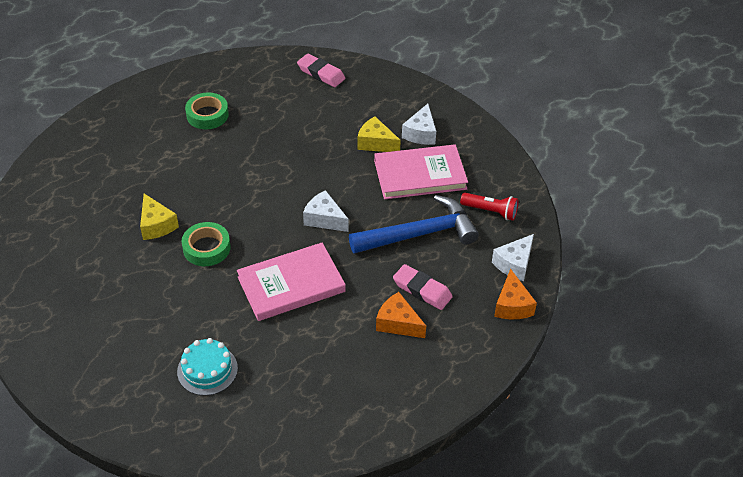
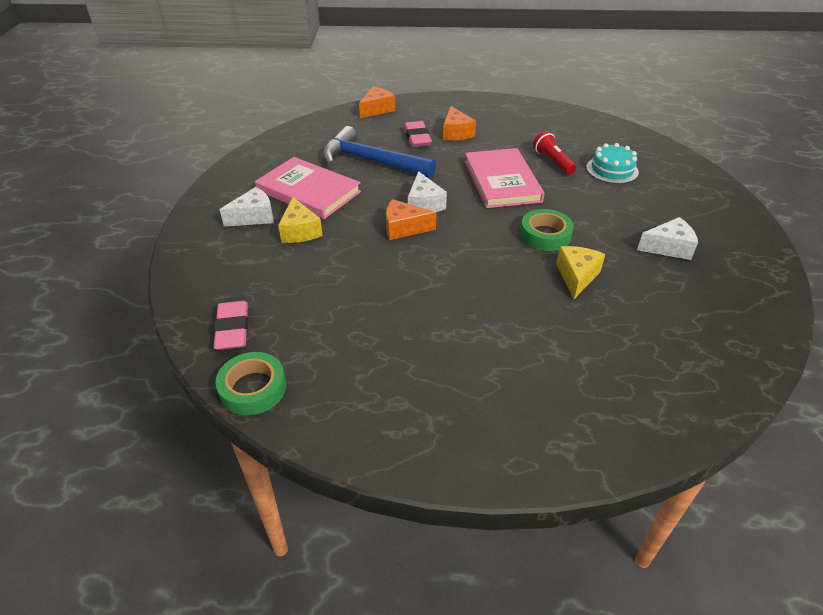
camera: 135 degrees left, 5 degrees down
green tape [185,93,229,129] -> green tape moved to [215,352,286,415]
pink book [237,243,345,321] -> pink book turned 60 degrees clockwise [465,148,545,208]
red flashlight [460,193,519,221] -> red flashlight moved to [533,131,576,174]
white cheese [492,234,534,281] -> white cheese moved to [637,217,698,260]
none -> orange cheese [386,199,437,240]

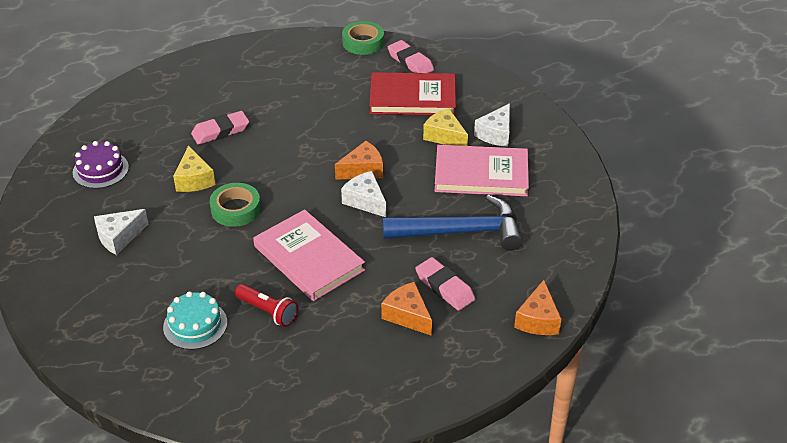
camera: 150 degrees right, 0 degrees up
none -> purple cake [73,141,129,189]
none -> pink eraser [191,111,249,145]
none -> red book [369,72,456,116]

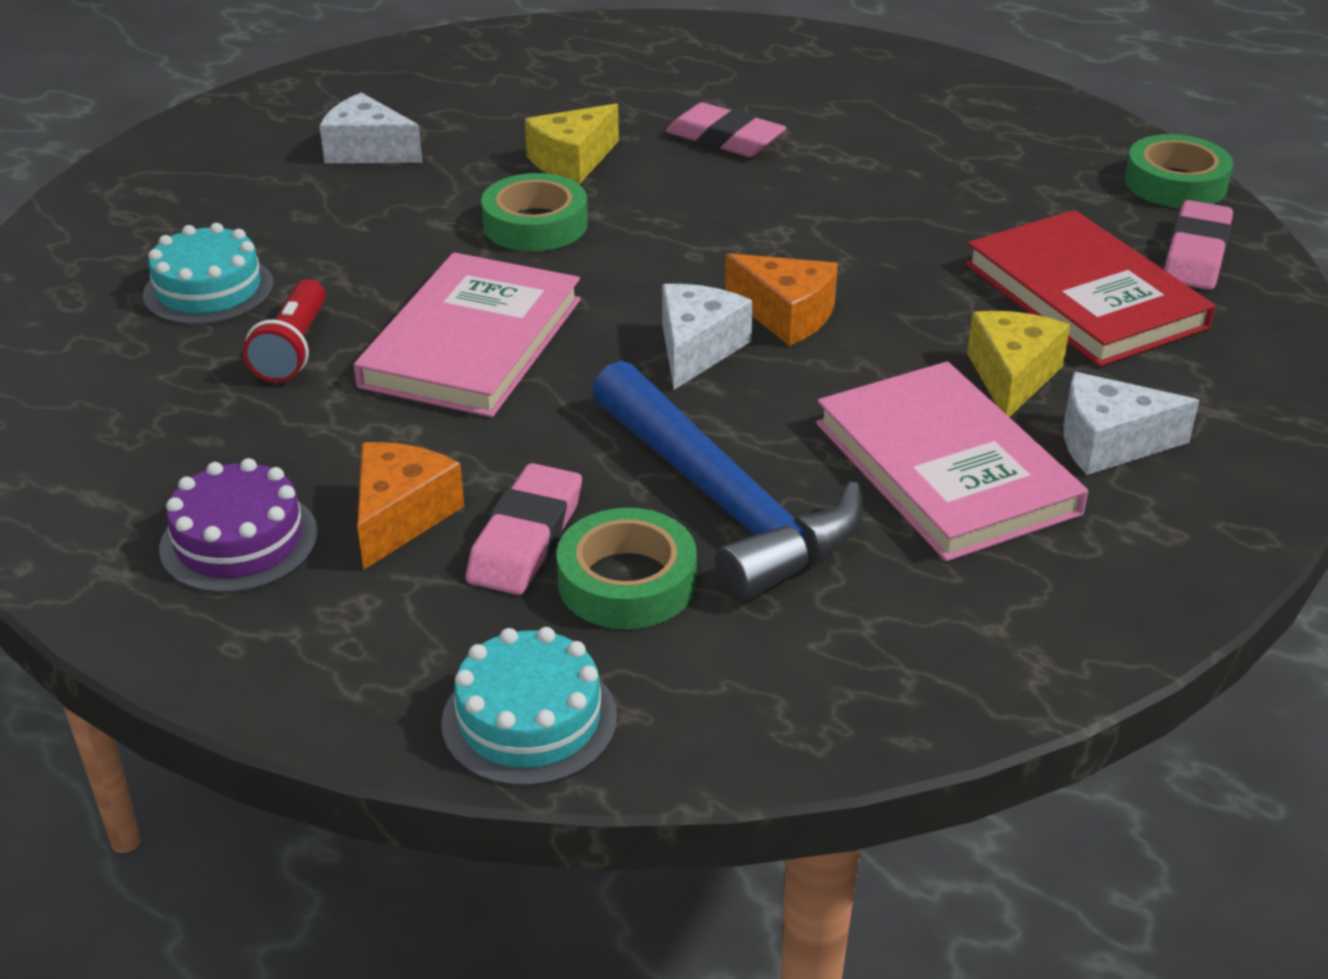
camera: 60 degrees right, 5 degrees down
purple cake [73,141,129,189] -> purple cake moved to [159,458,318,593]
orange cheese [514,280,561,335] -> turquoise cake [441,627,617,786]
none -> green tape [557,508,697,629]

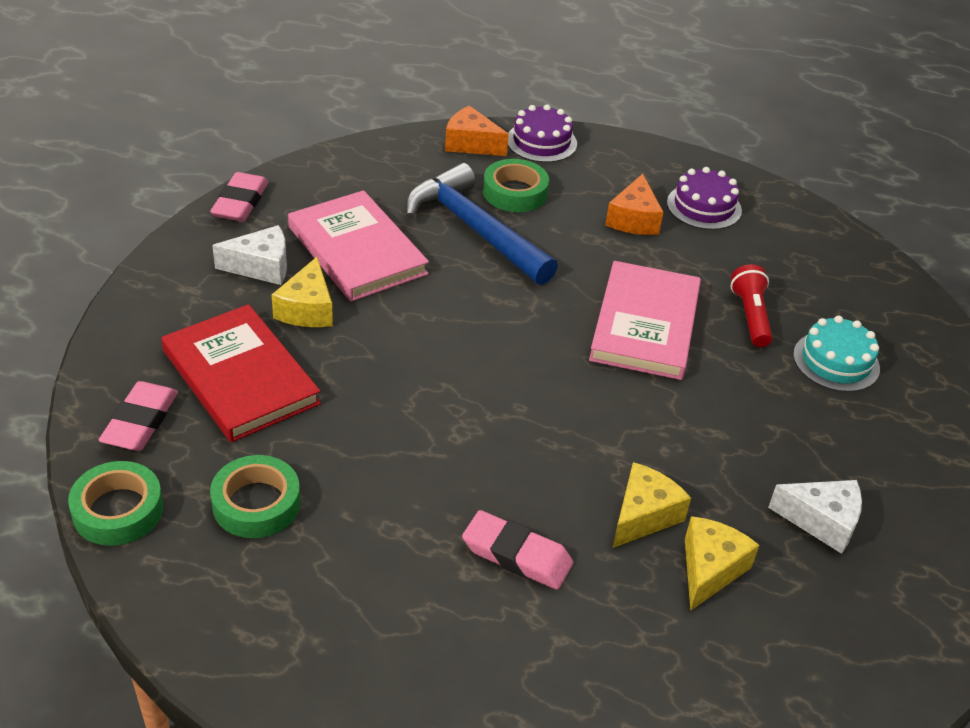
camera: 170 degrees right, 5 degrees up
turquoise cake [441,627,617,786] -> purple cake [508,104,577,163]
pink eraser [466,463,582,595] -> pink eraser moved to [210,172,268,222]
green tape [481,173,588,251] -> green tape moved to [210,455,300,538]
white cheese [662,284,753,390] -> none
orange cheese [725,253,838,346] -> orange cheese moved to [445,106,509,156]
none -> yellow cheese [685,516,759,611]

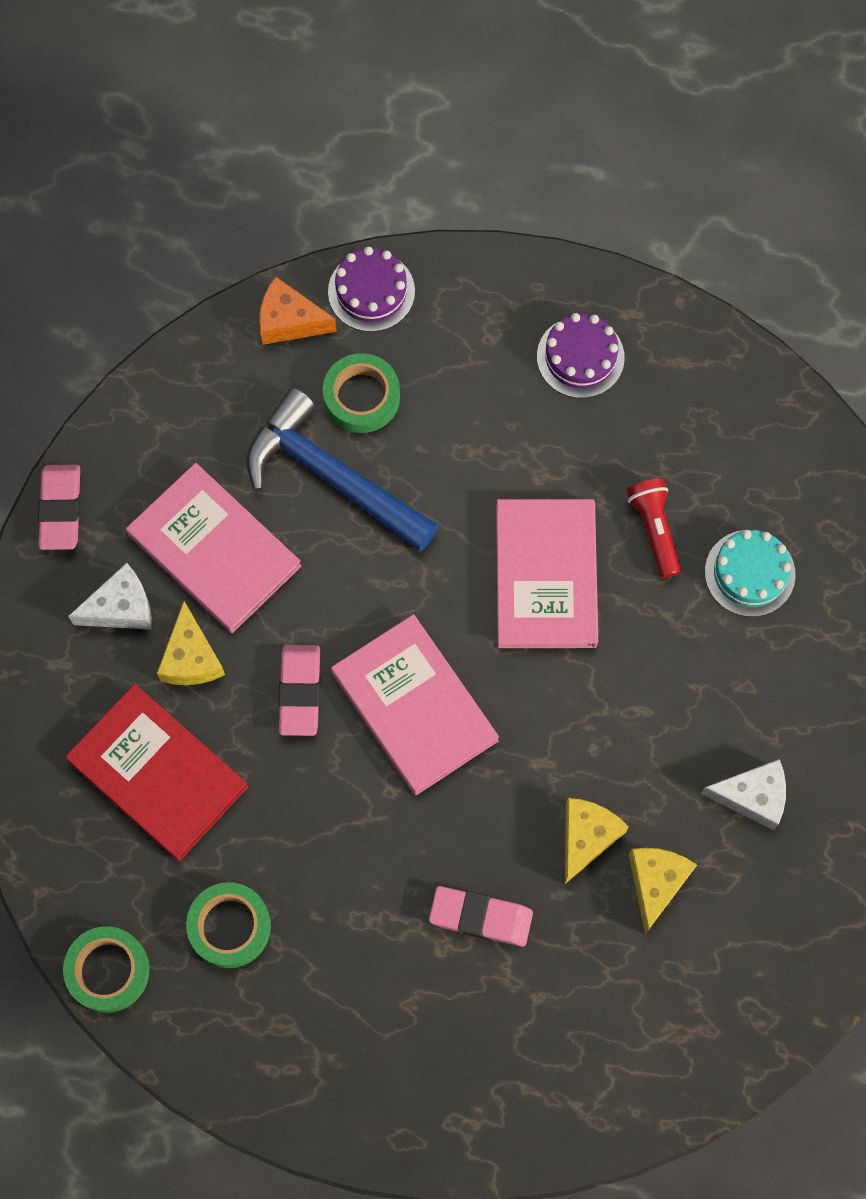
camera: 10 degrees left, 30 degrees up
pink eraser [99,381,178,451] -> pink eraser moved to [278,645,321,736]
orange cheese [605,174,663,235] -> none
none -> pink book [331,614,499,795]

